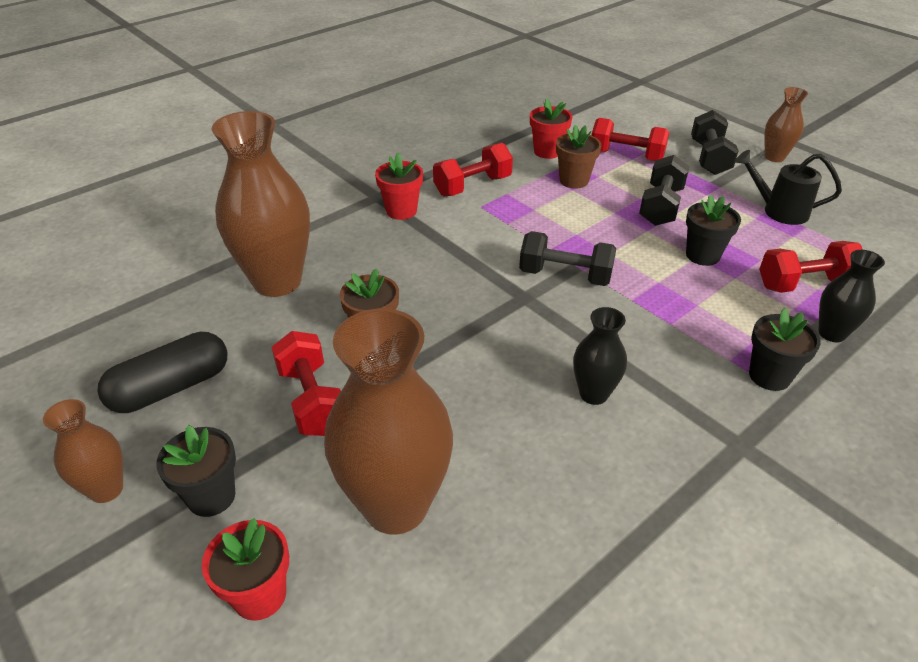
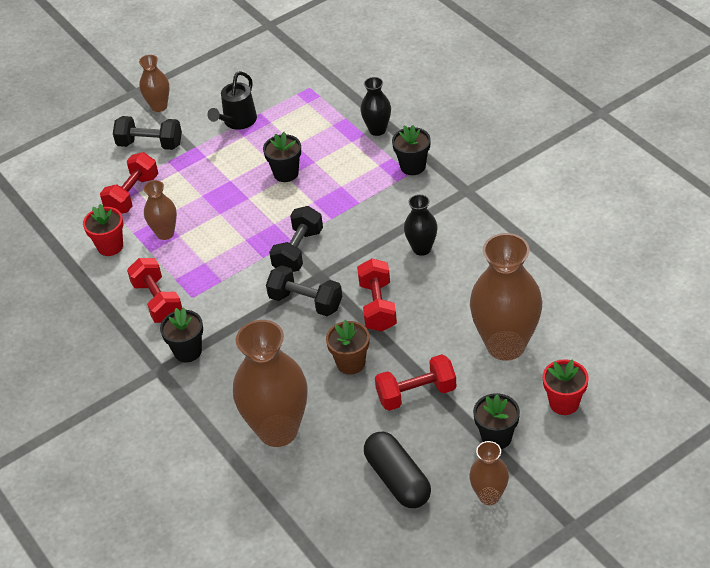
camera: 80 degrees left, 5 degrees up
red flower pot [375,153,423,220] -> black flower pot [160,308,203,362]
brown flower pot [556,125,601,189] -> brown vase [143,180,177,240]
black dumbbell [639,155,689,226] -> black dumbbell moved to [266,265,342,316]
red dumbbell [759,241,863,293] -> red dumbbell moved to [357,259,397,332]

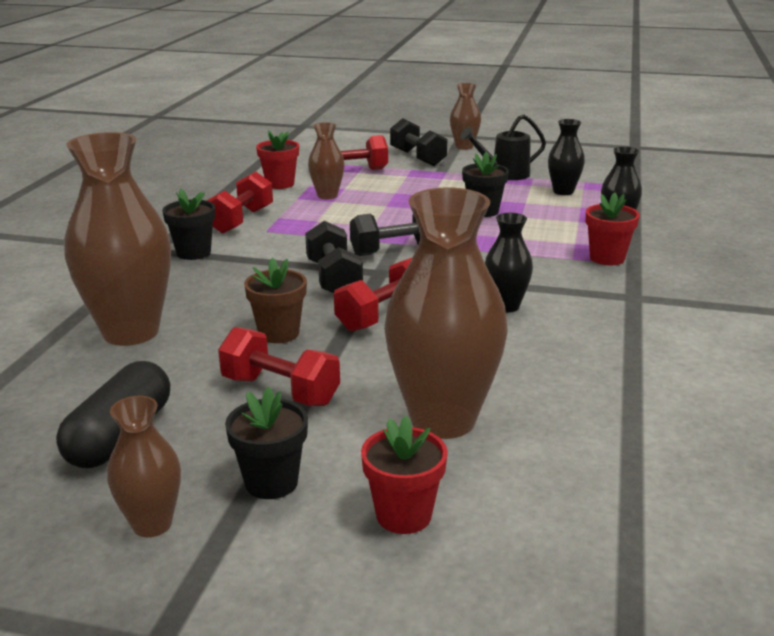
camera: 45 degrees right, 20 degrees down
black flower pot [392,125,431,175] -> red flower pot [586,192,640,265]
none -> black vase [548,119,585,195]

